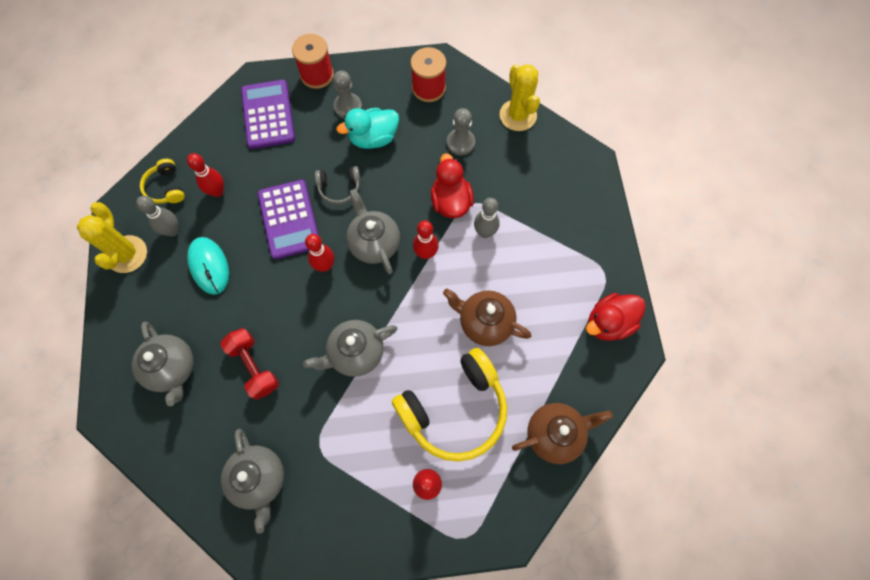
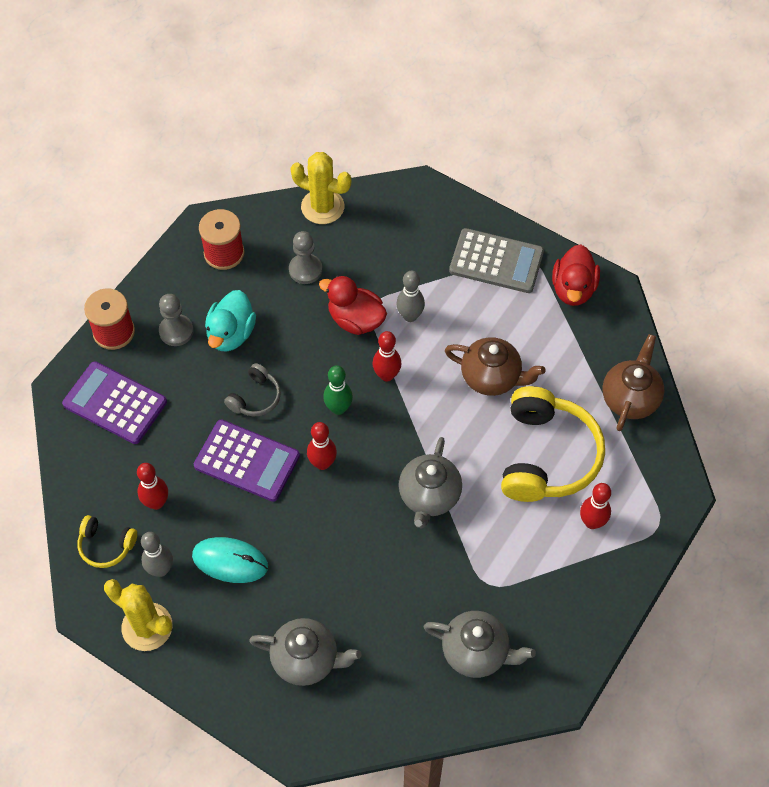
camera: 50 degrees left, 10 degrees down
red dumbbell [220,328,279,400] -> none
grey teapot [346,189,400,274] -> green bowling pin [323,365,353,415]
brown teapot [443,289,531,346] -> brown teapot turned 135 degrees counterclockwise [445,337,546,396]
none -> grey calculator [449,228,544,293]

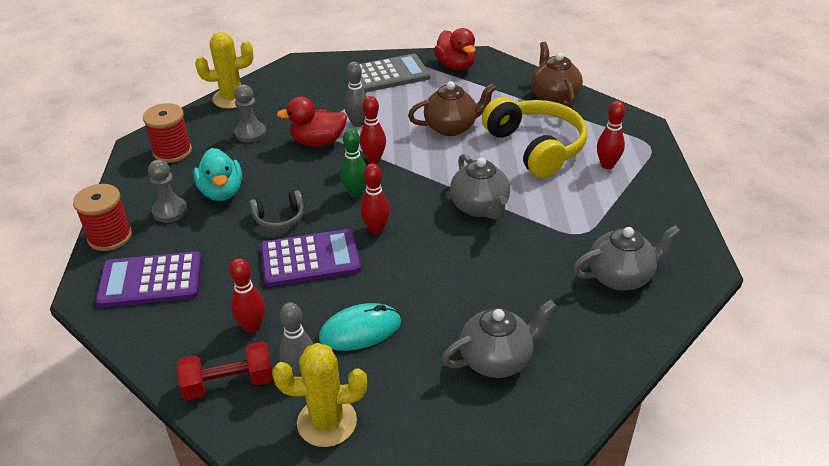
camera: 35 degrees left, 20 degrees down
yellow headphones [78,515,137,568] -> red dumbbell [177,341,273,400]
grey headphones [224,363,281,416] -> grey headphones turned 75 degrees clockwise [249,190,304,230]

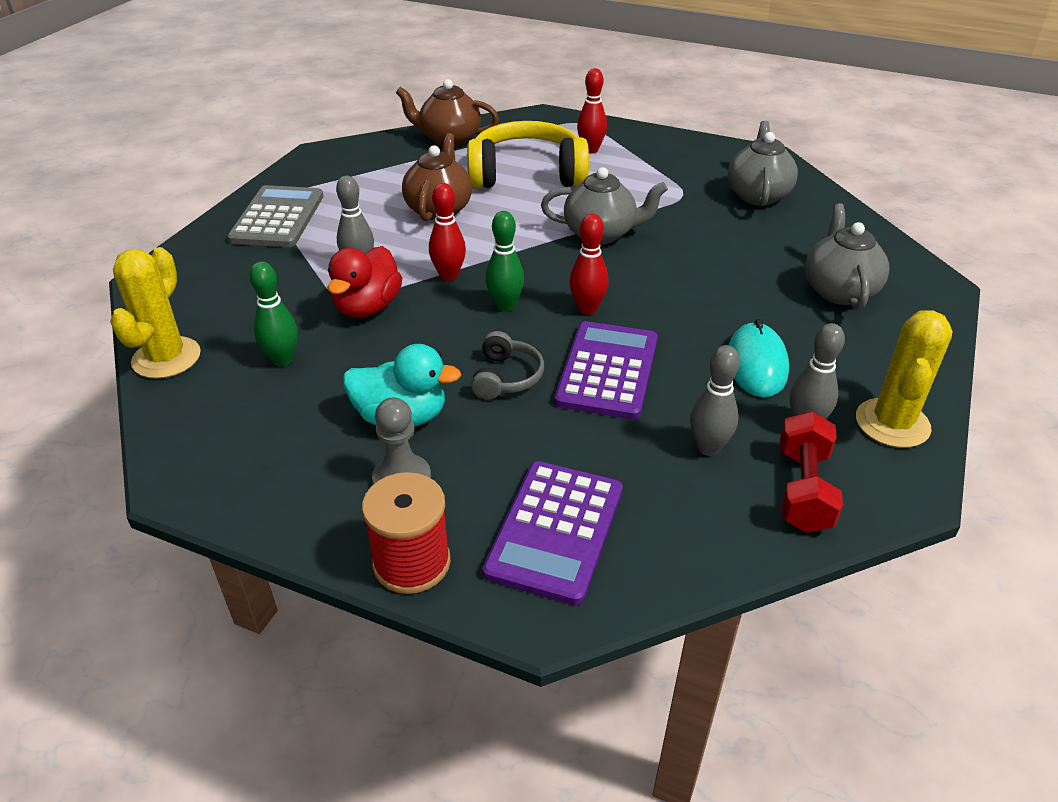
camera: 65 degrees left, 0 degrees up
red spool [143,103,192,163] -> none
red bowling pin [229,258,265,333] -> grey bowling pin [690,345,740,456]
grey pawn [234,85,266,143] -> green bowling pin [249,261,298,366]
red duck [434,28,476,70] -> none

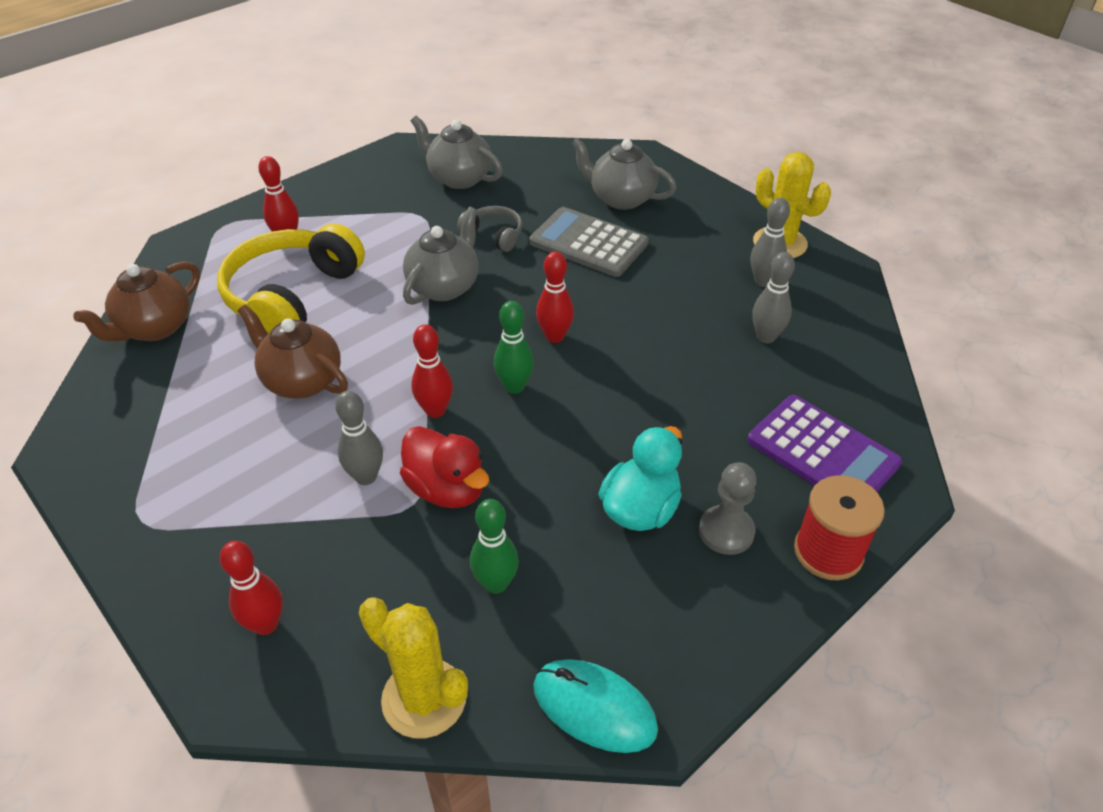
camera: 65 degrees left, 5 degrees up
grey calculator [227,185,323,247] -> grey calculator moved to [529,207,649,277]
grey headphones [471,331,544,399] -> grey headphones moved to [457,206,523,252]
purple calculator [554,321,658,420] -> none
turquoise mouse [729,319,789,397] -> turquoise mouse moved to [533,659,658,753]
red dumbbell [780,411,843,533] -> none
none -> red bowling pin [219,541,283,635]

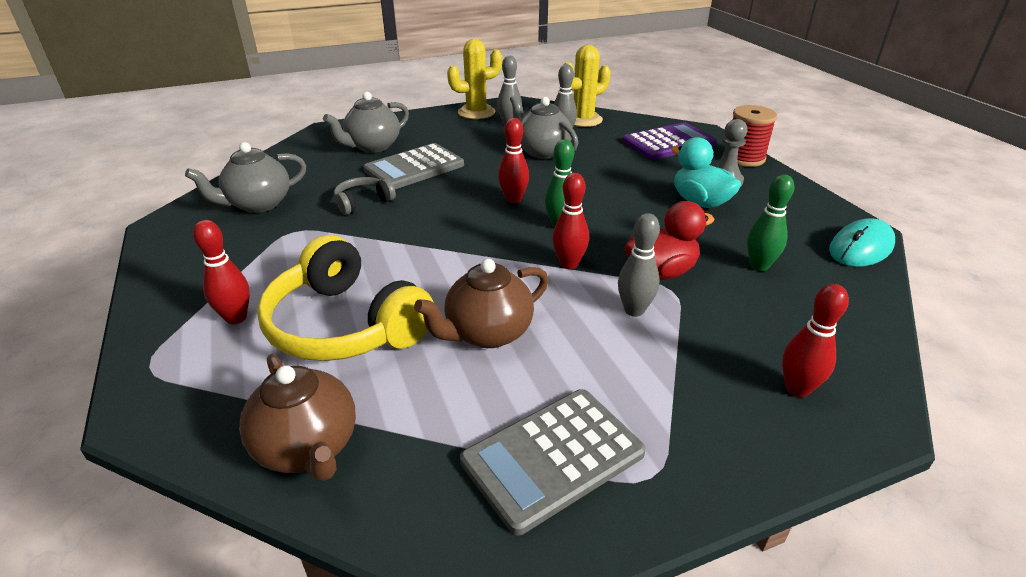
camera: 70 degrees left, 10 degrees down
yellow cactus [359,597,468,738] -> yellow cactus moved to [564,45,611,127]
grey teapot [403,207,478,305] -> grey teapot moved to [510,95,578,159]
none -> grey calculator [460,389,646,535]

